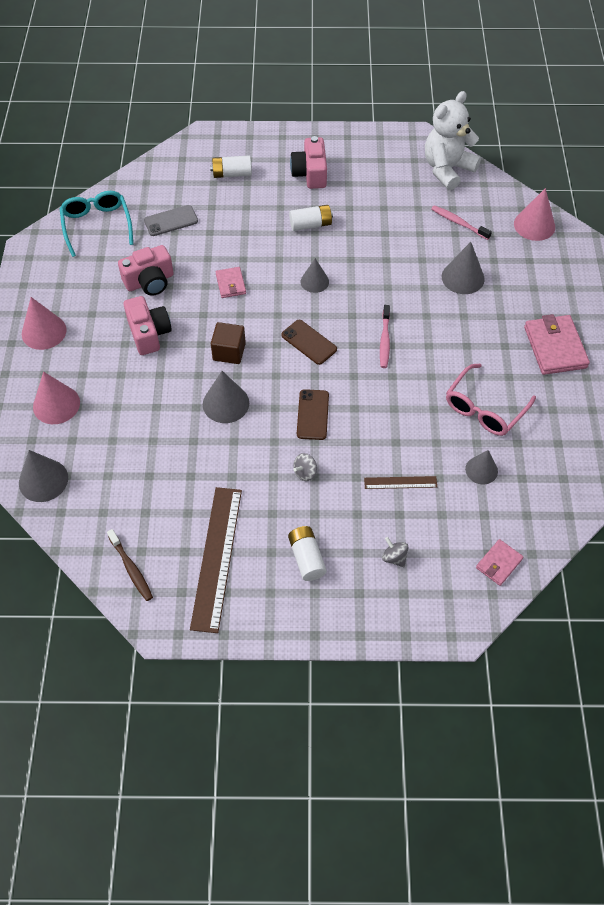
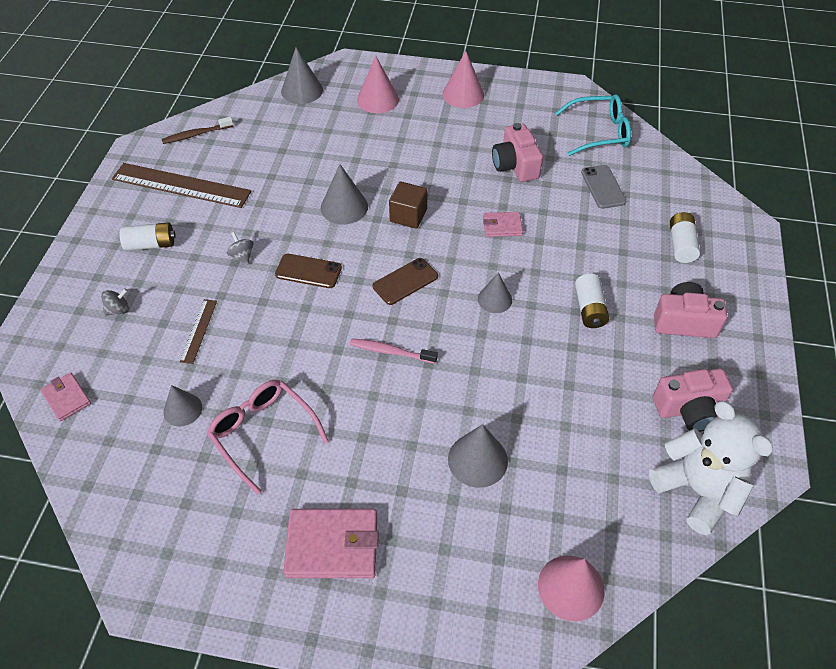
camera: 100 degrees right, 5 degrees down
pink camera [123,296,172,355] -> pink camera moved to [653,368,733,432]
pink toothbrush [431,205,492,240] -> none

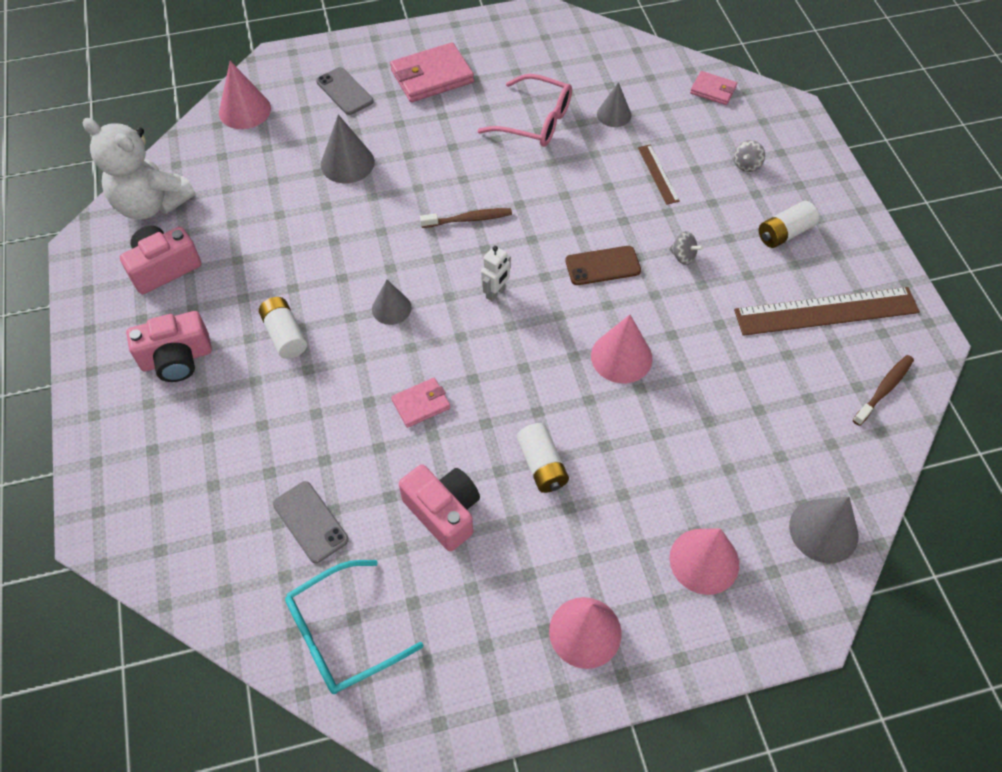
camera: 155 degrees right, 5 degrees up
grey cone [321,164,368,224] -> pink cone [591,315,652,383]
pink toothbrush [350,338,438,364] -> brown toothbrush [420,208,512,228]
brown phone [373,258,438,305] -> white robot [481,246,511,302]
brown cube [389,182,427,229] -> none
white battery [670,212,700,263] -> white battery moved to [517,423,569,493]
none -> grey phone [316,67,374,115]

